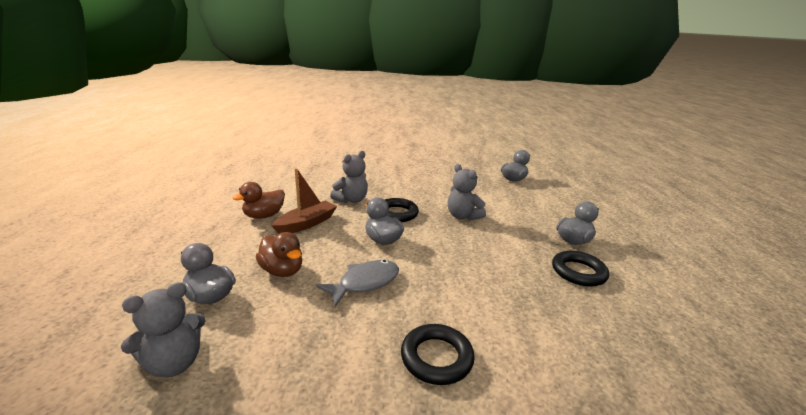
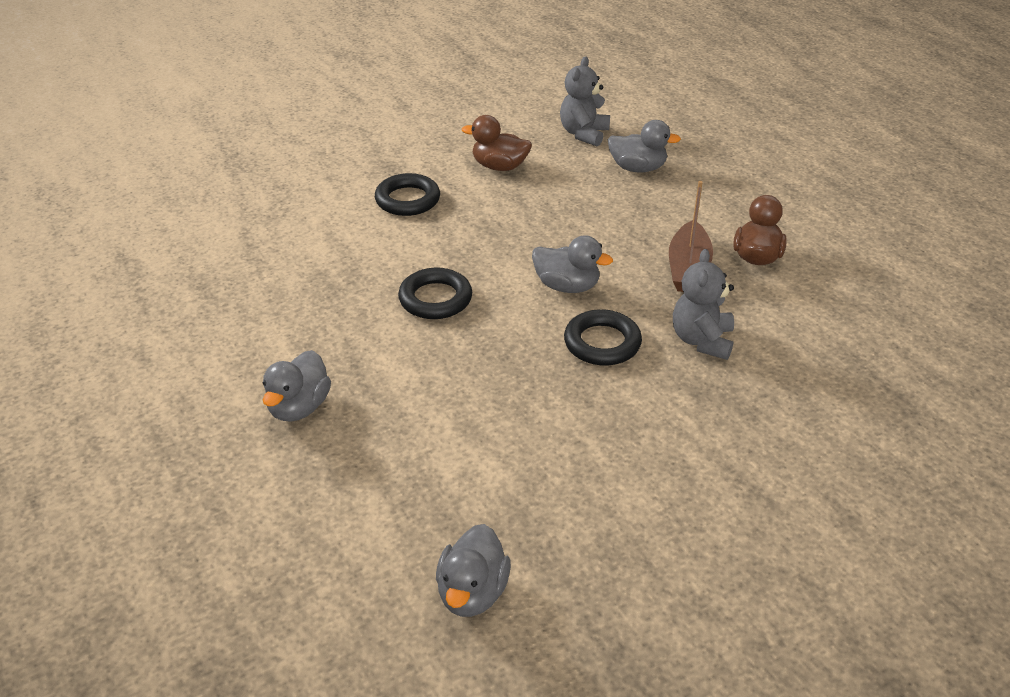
camera: 150 degrees right, 15 degrees up
brown duck [256,232,302,277] -> brown duck moved to [462,115,532,171]
grey fish [316,260,399,307] -> none
grey teddy bear [448,164,486,220] -> none
black ring [552,251,609,287] -> black ring moved to [398,267,472,319]

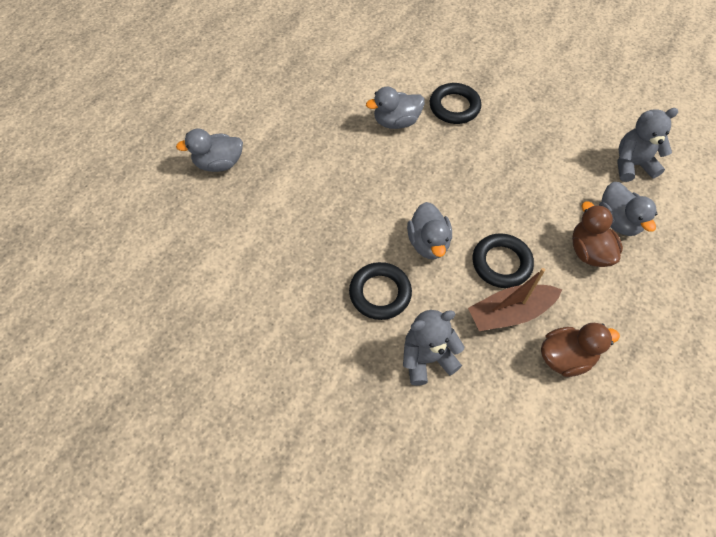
camera: 60 degrees right, 20 degrees up
black ring [398,267,472,319] -> black ring moved to [472,233,534,288]
grey duck [436,524,511,617] -> grey duck moved to [366,87,425,129]
brown duck [462,115,532,171] -> brown duck moved to [572,201,623,267]

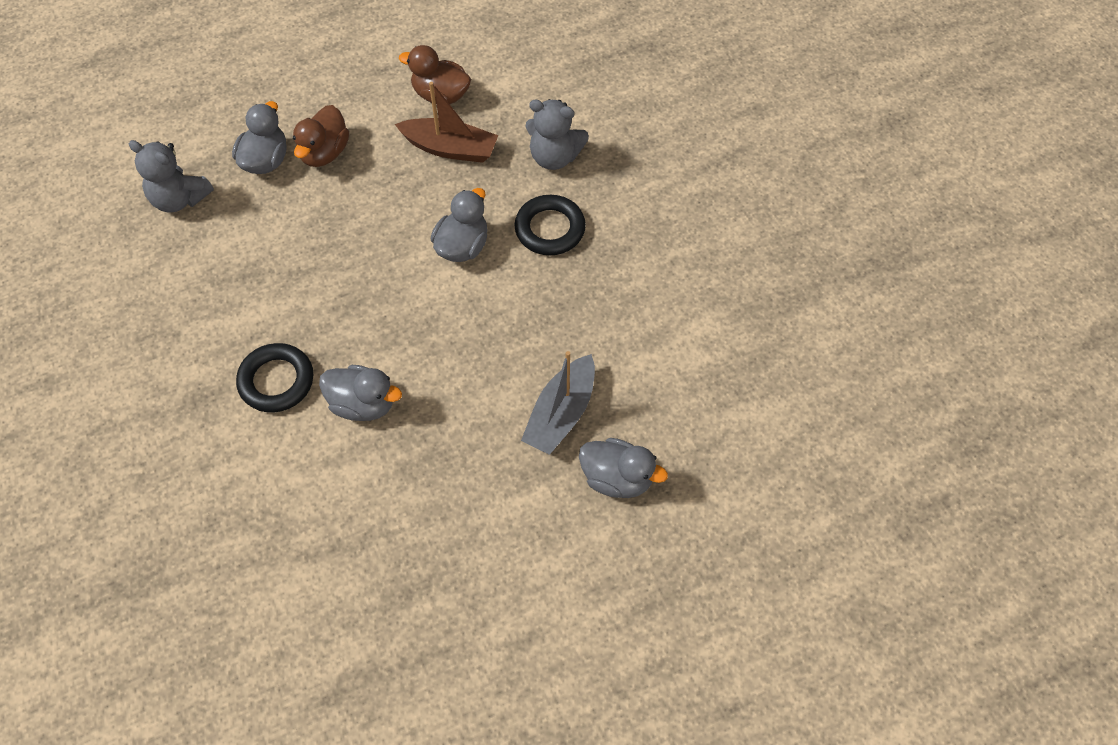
camera: 145 degrees left, 0 degrees up
black ring [472,233,534,288] -> none
none -> grey boat [521,351,595,455]

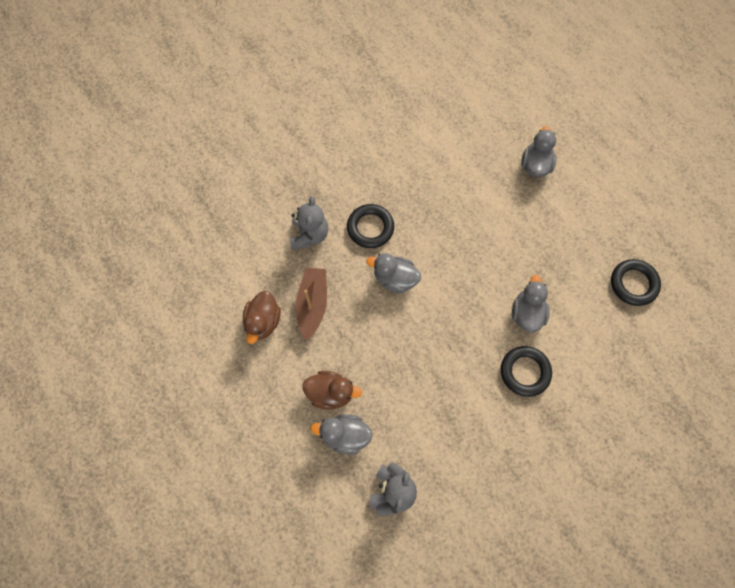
camera: 100 degrees left, 10 degrees up
grey boat [521,351,595,455] -> none
none -> black ring [611,259,661,306]

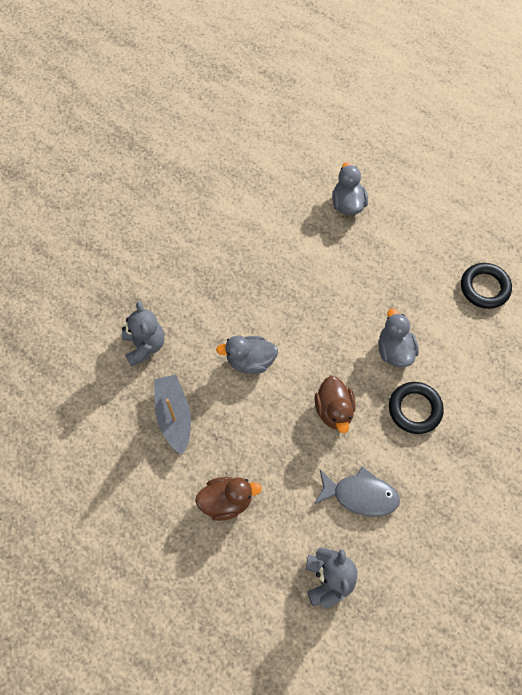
camera: 20 degrees left, 5 degrees down
brown duck [243,291,281,344] -> brown duck moved to [314,376,356,433]
brown boat [296,267,327,341] -> grey boat [154,374,191,455]
grey duck [310,414,372,455] -> none
black ring [347,204,394,248] -> none
none -> grey fish [314,466,400,517]

